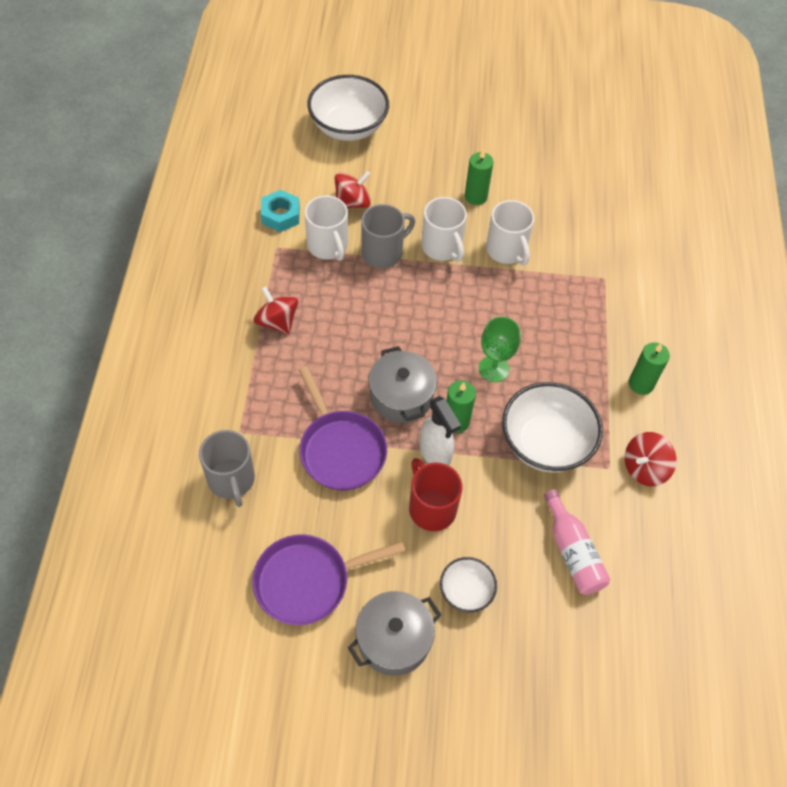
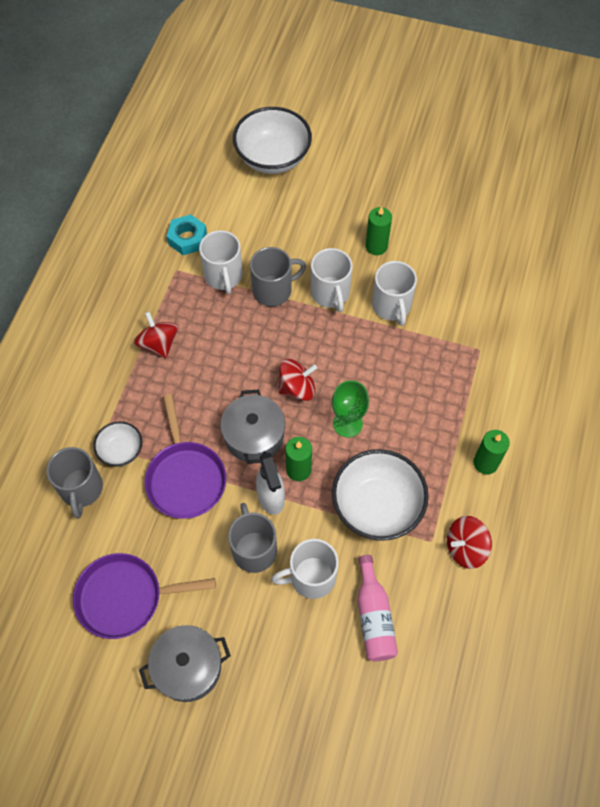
camera: 15 degrees right, 5 degrees up
red spinning top [335,171,371,208] -> red spinning top moved to [278,359,317,401]
red mug [409,458,463,531] -> grey mug [228,503,277,573]
white bowl [440,557,497,612] -> white bowl moved to [93,421,142,466]
none -> white mug [271,539,339,599]

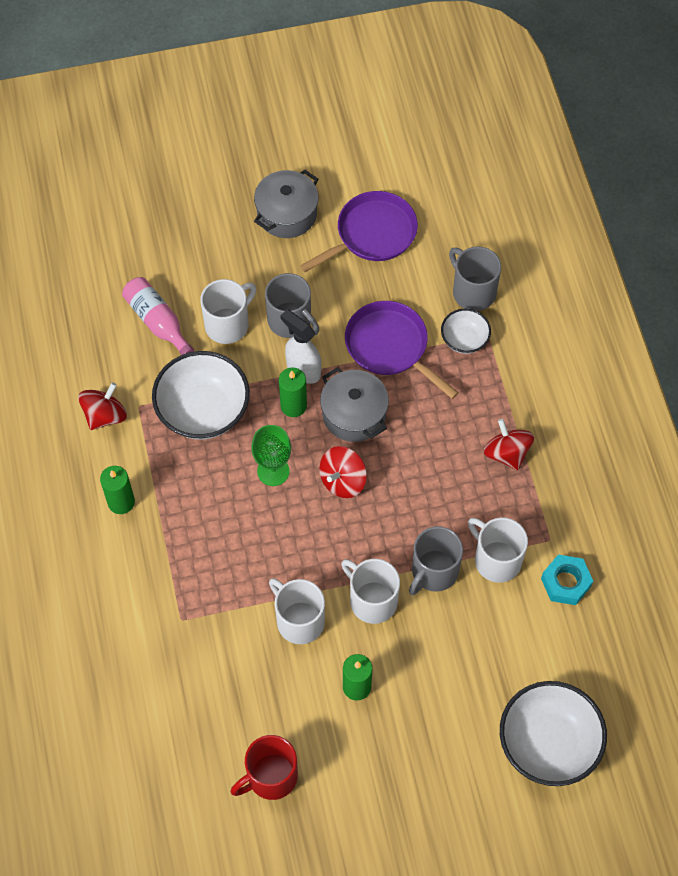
camera: 150 degrees right, 0 degrees up
red spinning top [134,311,178,358] -> red spinning top turned 150 degrees counterclockwise [483,419,534,470]
none -> red mug [231,735,298,800]

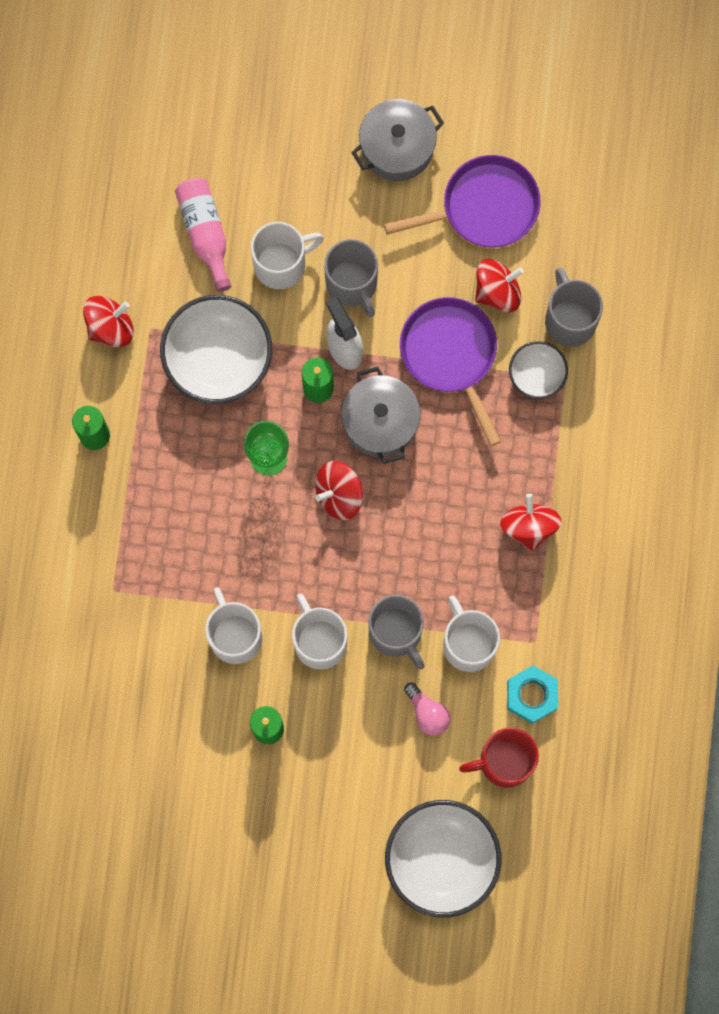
camera: 20 degrees right, 15 degrees up
red mug [231,735,298,800] -> red mug moved to [459,728,539,788]
grey mug [409,526,463,595] -> grey mug turned 90 degrees counterclockwise [369,595,424,669]
none -> pink light bulb [404,682,450,736]
none -> red spinning top [475,259,524,312]

